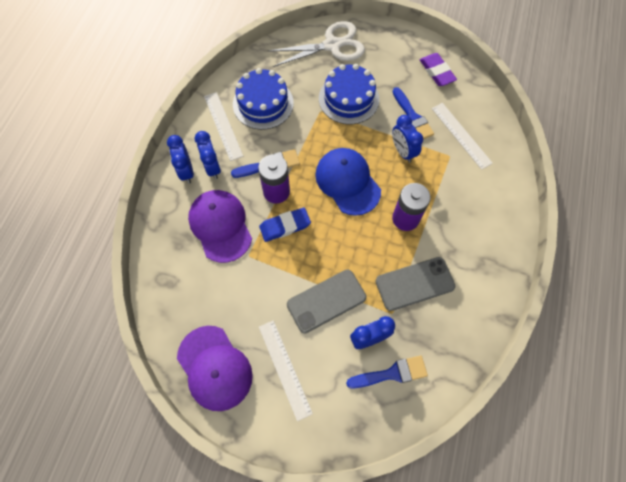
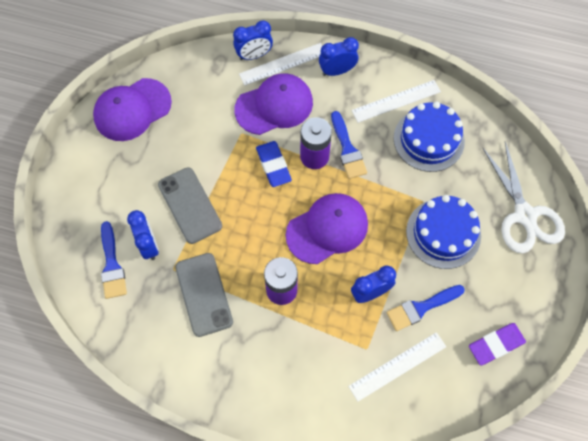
camera: 90 degrees right, 0 degrees up
blue clock [194,131,221,179] -> blue clock moved to [233,20,273,60]
white ruler [259,320,313,421] -> white ruler moved to [239,43,322,86]
blue cap [315,148,381,216] -> purple cap [286,193,368,264]

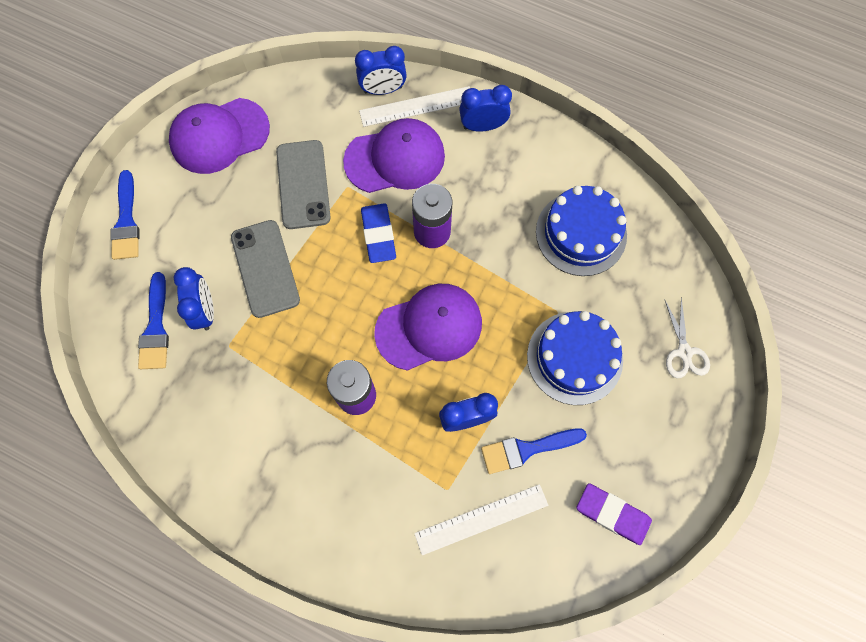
camera: 10 degrees right, 5 degrees up
grey phone [175,253,233,337] -> grey phone moved to [276,140,331,229]
blue brush [331,111,367,179] -> blue brush moved to [110,170,140,260]
white ruler [351,80,441,123] -> none
purple eraser [469,323,526,365] -> purple eraser turned 45 degrees clockwise [576,483,652,545]
white scissors [483,142,565,254] -> white scissors [664,297,710,378], size x0.53

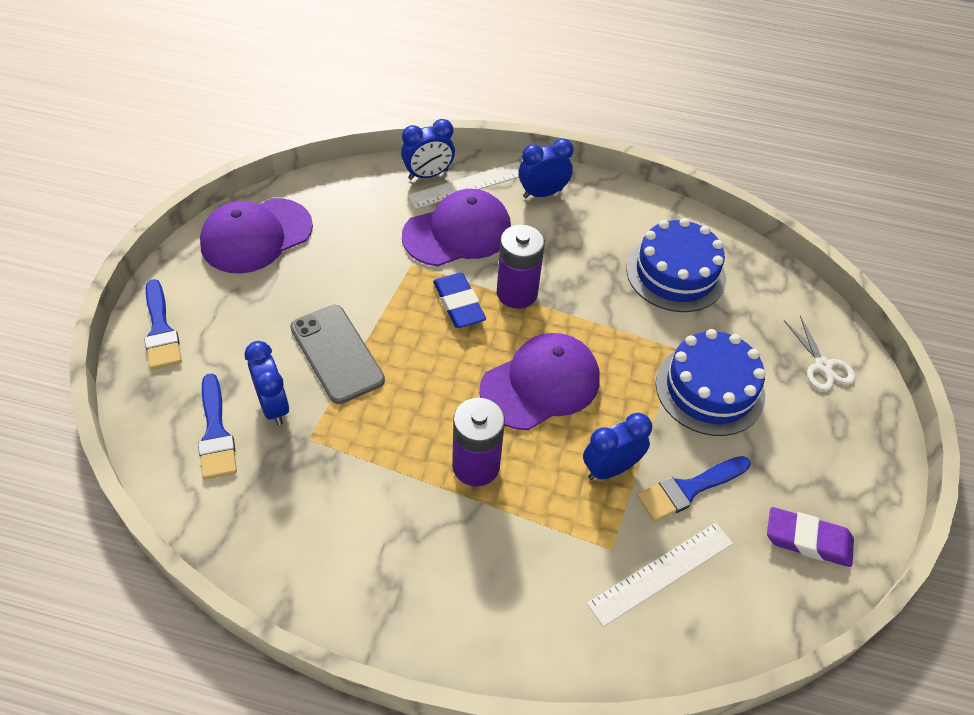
camera: 15 degrees left, 20 degrees down
grey phone [276,140,331,229] -> none

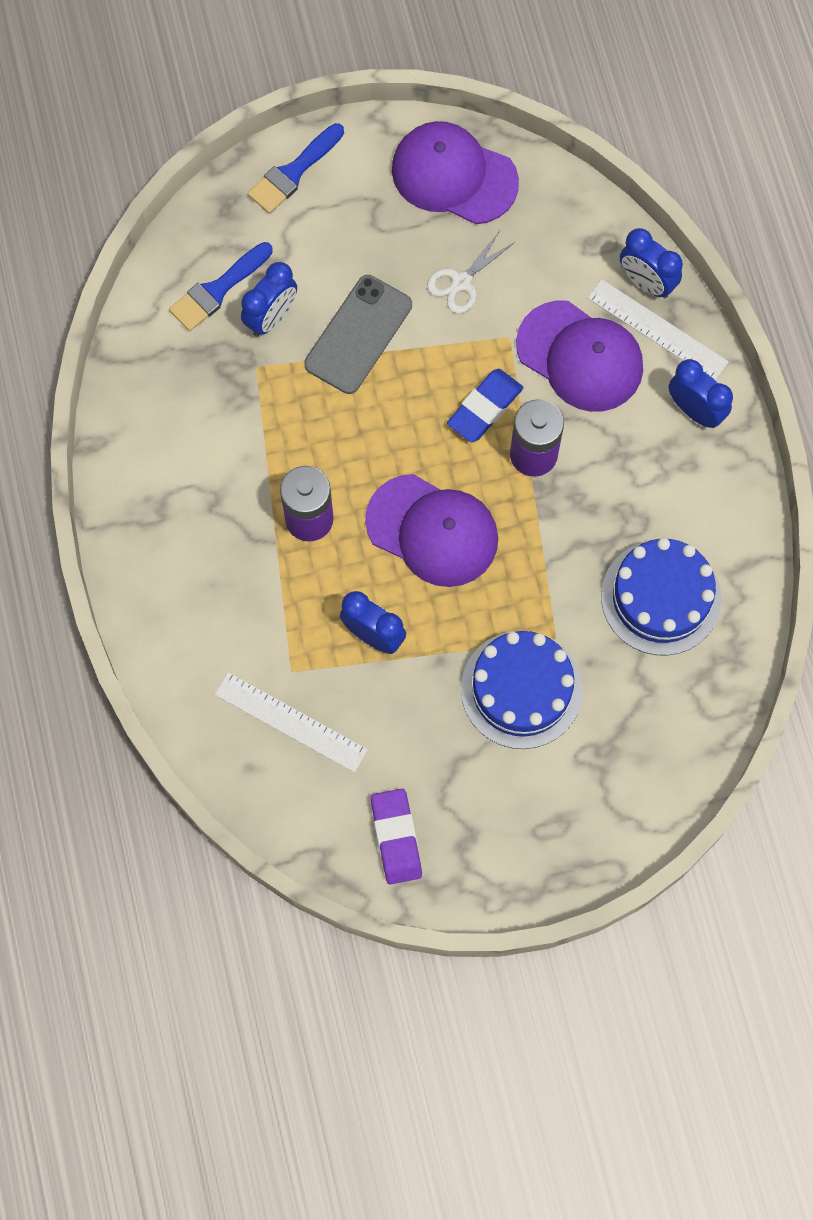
camera: 65 degrees right, 20 degrees up
blue brush [637,456,751,522] -> none
white scissors [784,315,856,392] -> white scissors moved to [427,232,515,314]

